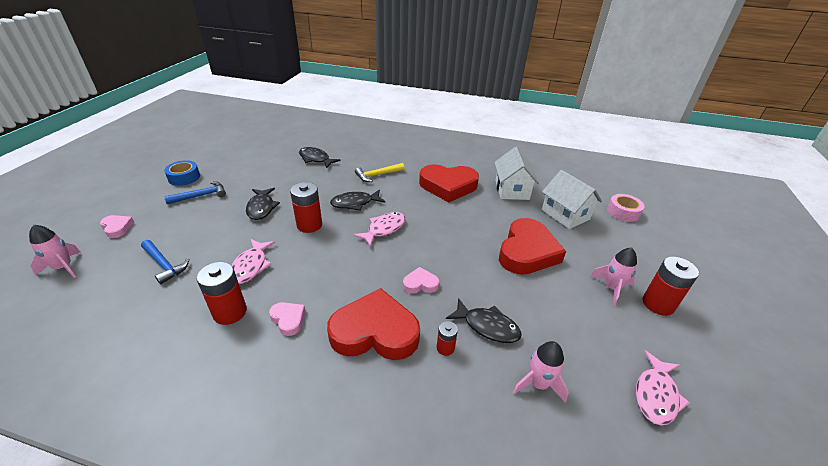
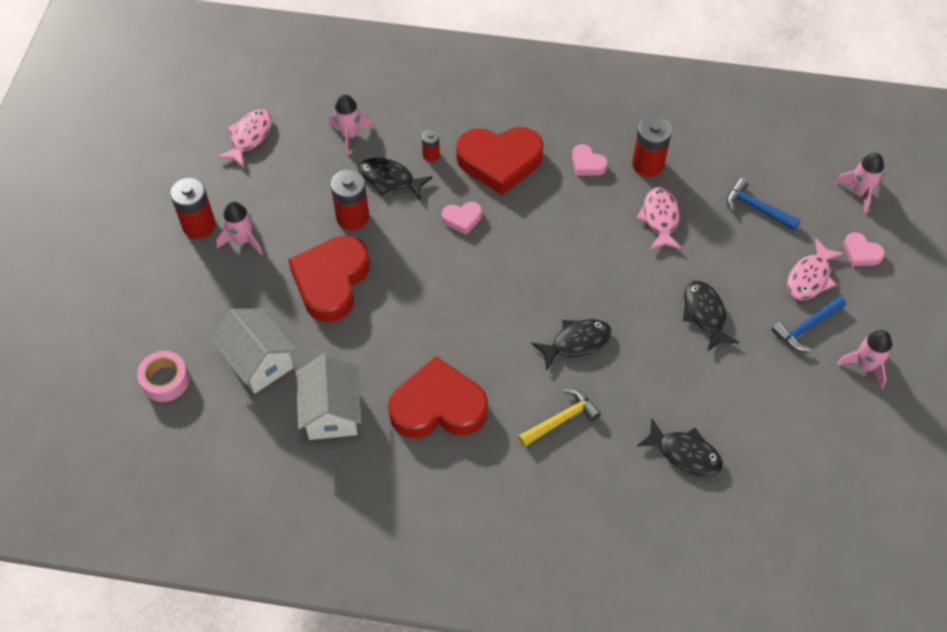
camera: 175 degrees right, 20 degrees up
blue tape [164,160,200,186] -> pink rocket [837,330,892,389]
red battery [290,182,322,233] -> red battery moved to [331,170,369,230]
pink fish [353,212,405,247] -> pink fish moved to [787,238,844,300]

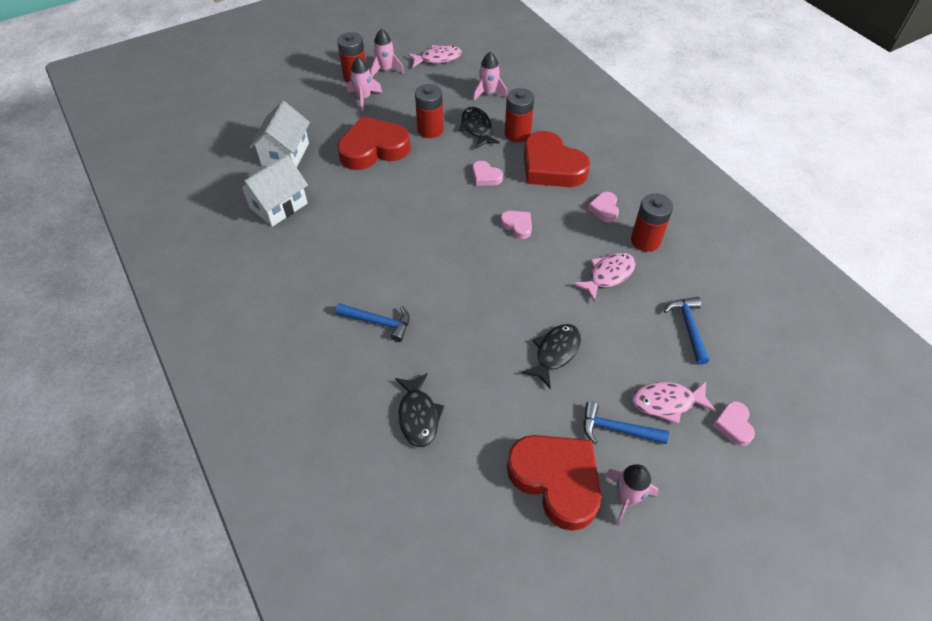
camera: 50 degrees right, 5 degrees down
pink tape [137,351,189,402] -> none
red heart [388,356,488,438] -> red heart moved to [507,435,601,531]
red battery [422,129,440,161] -> red battery [505,88,534,142], size x1.86
yellow hammer [518,389,601,447] -> blue hammer [336,303,410,342]
black fish [531,319,612,371] -> none
pink rocket [835,153,884,213] -> pink rocket moved to [370,29,404,77]
none -> pink heart [500,211,532,239]

